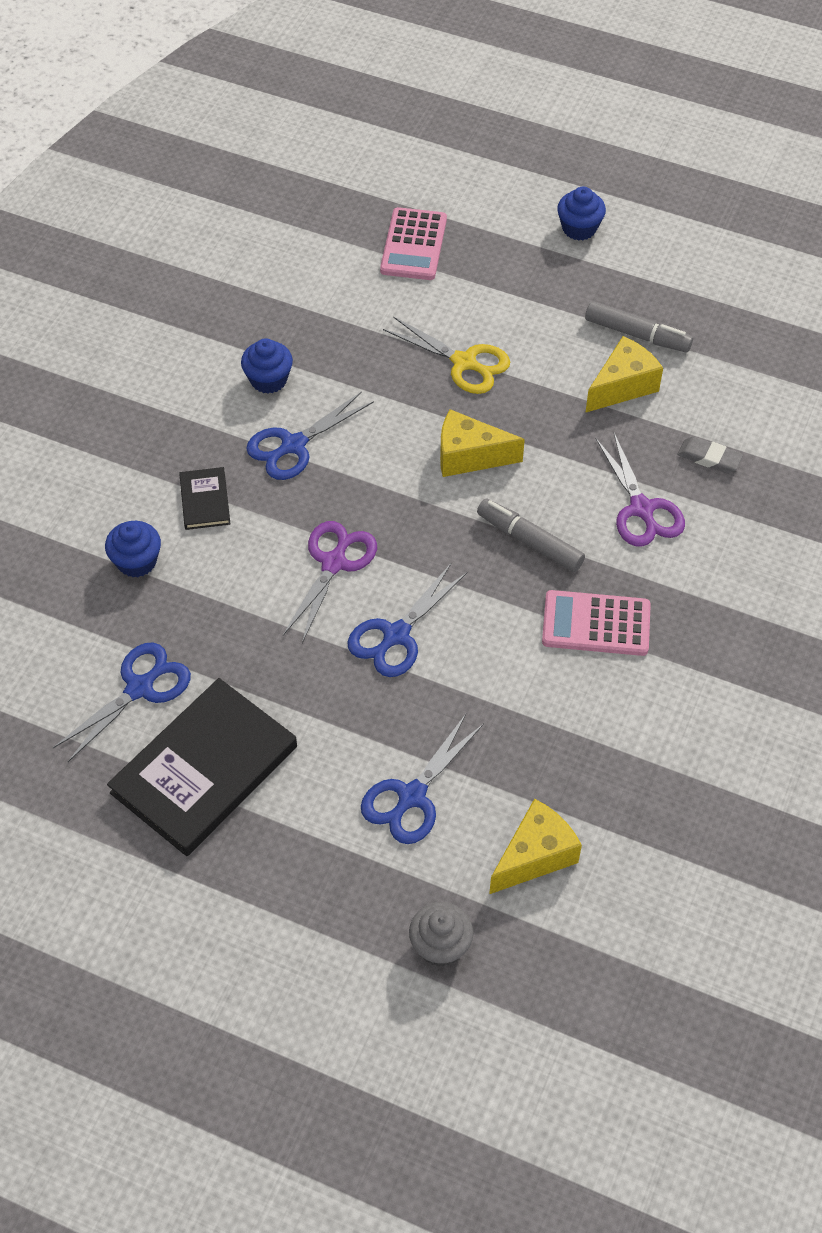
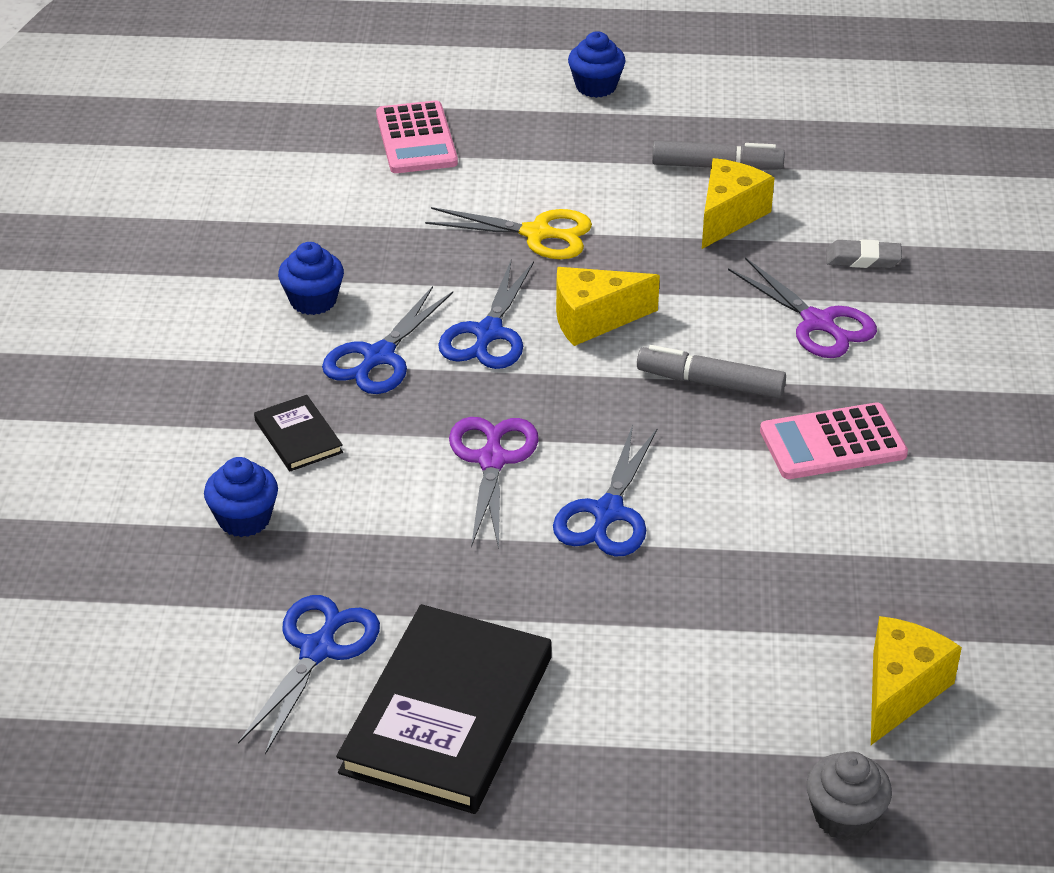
camera: 20 degrees left, 15 degrees down
blue scissors [361,714,484,844] -> blue scissors moved to [438,261,534,369]

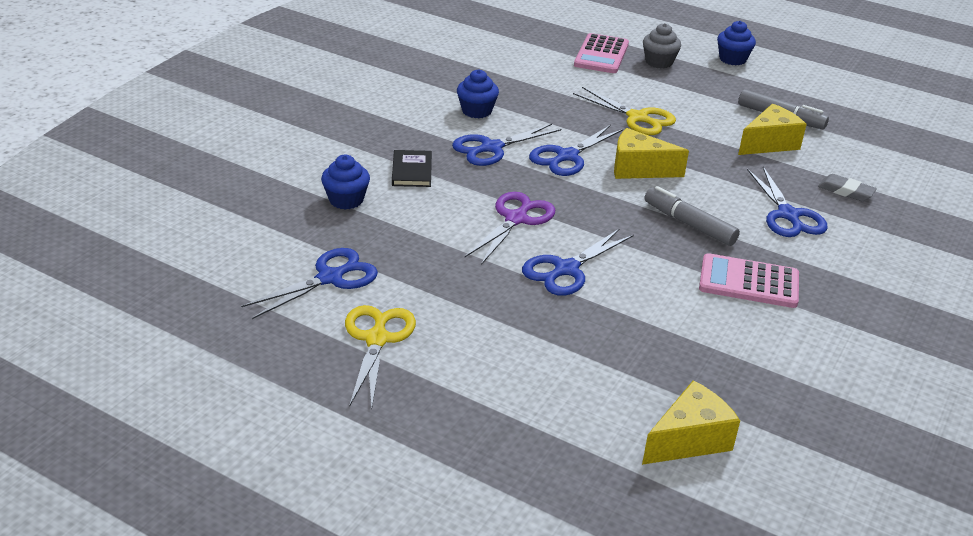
camera: 25 degrees right, 5 degrees down
black book [336,604,552,814] -> yellow scissors [345,305,416,408]
purple scissors [728,257,877,358] -> blue scissors [747,167,828,237]
grey cupcake [806,751,892,841] -> grey cupcake moved to [643,23,681,68]

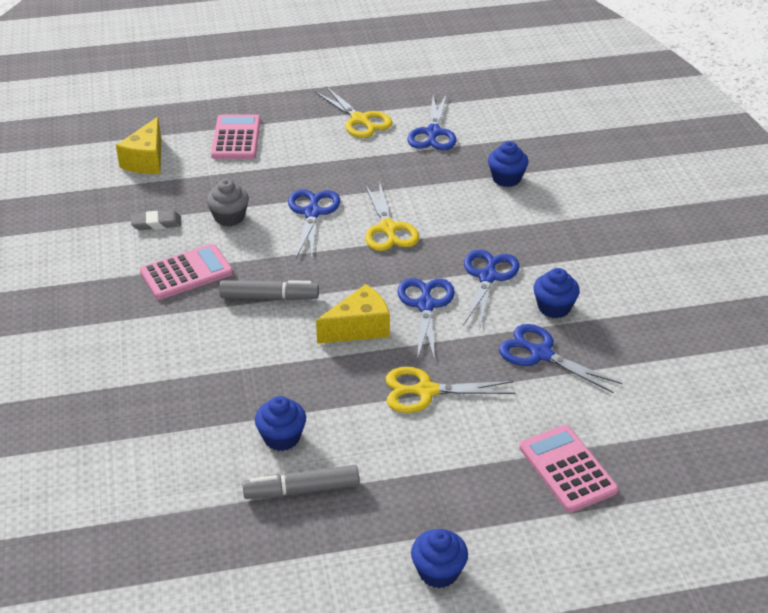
camera: 140 degrees right, 5 degrees up
black book [392,150,432,187] -> none
purple scissors [465,192,555,265] -> yellow scissors [365,184,419,251]
grey cupcake [643,23,681,68] -> grey cupcake moved to [207,179,249,227]
yellow cheese [738,104,807,155] -> blue cupcake [255,396,306,451]
blue scissors [747,167,828,237] -> blue scissors moved to [499,324,622,394]
grey eraser [818,174,877,201] -> grey eraser moved to [131,210,182,230]
none -> pink calculator [211,114,261,159]

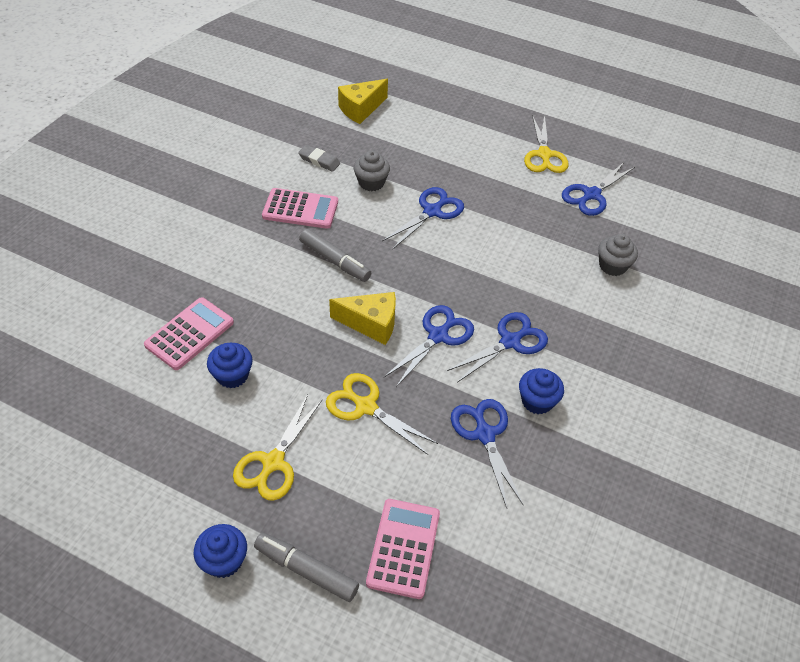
camera: 35 degrees right, 10 degrees up
pink calculator [211,114,261,159] -> pink calculator moved to [144,297,234,370]
grey marker [242,465,359,499] -> grey marker moved to [254,533,359,602]
yellow scissors [365,184,419,251] -> yellow scissors moved to [233,395,323,501]
blue cupcake [488,141,529,187] -> grey cupcake [598,234,638,276]

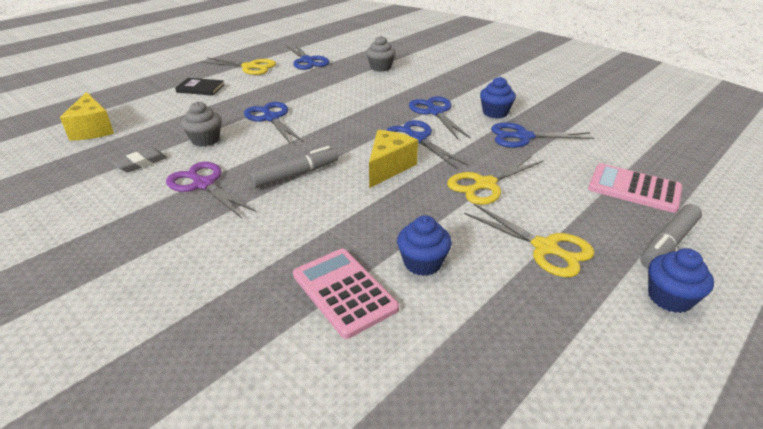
camera: 70 degrees left, 15 degrees down
pink calculator [262,188,338,229] -> purple scissors [166,162,257,218]
none -> black book [175,78,224,96]

